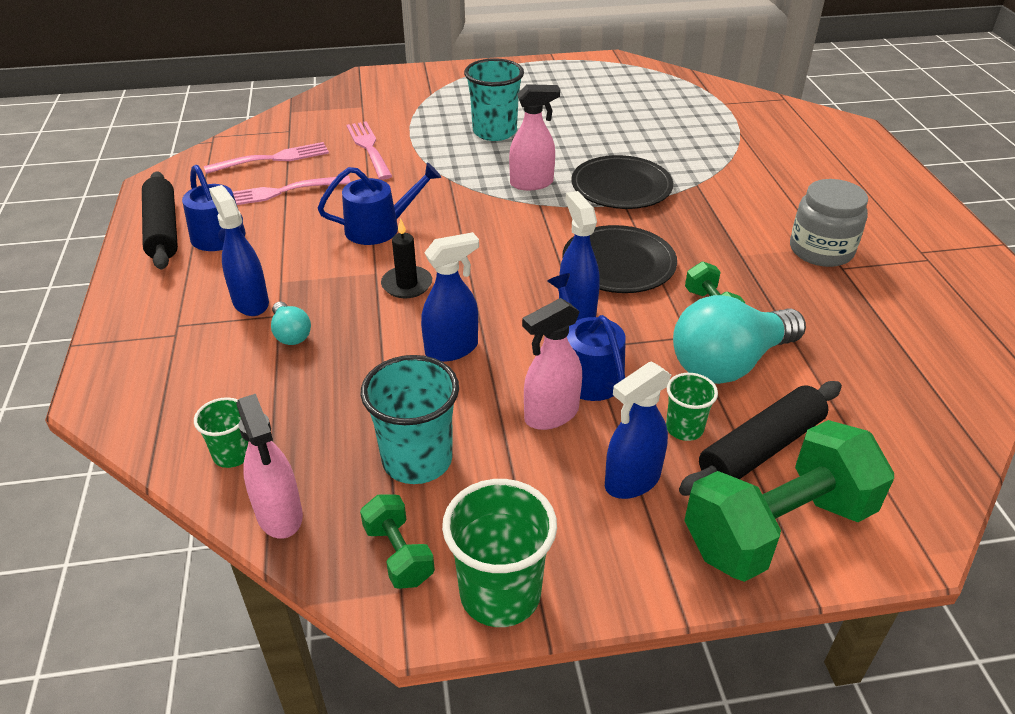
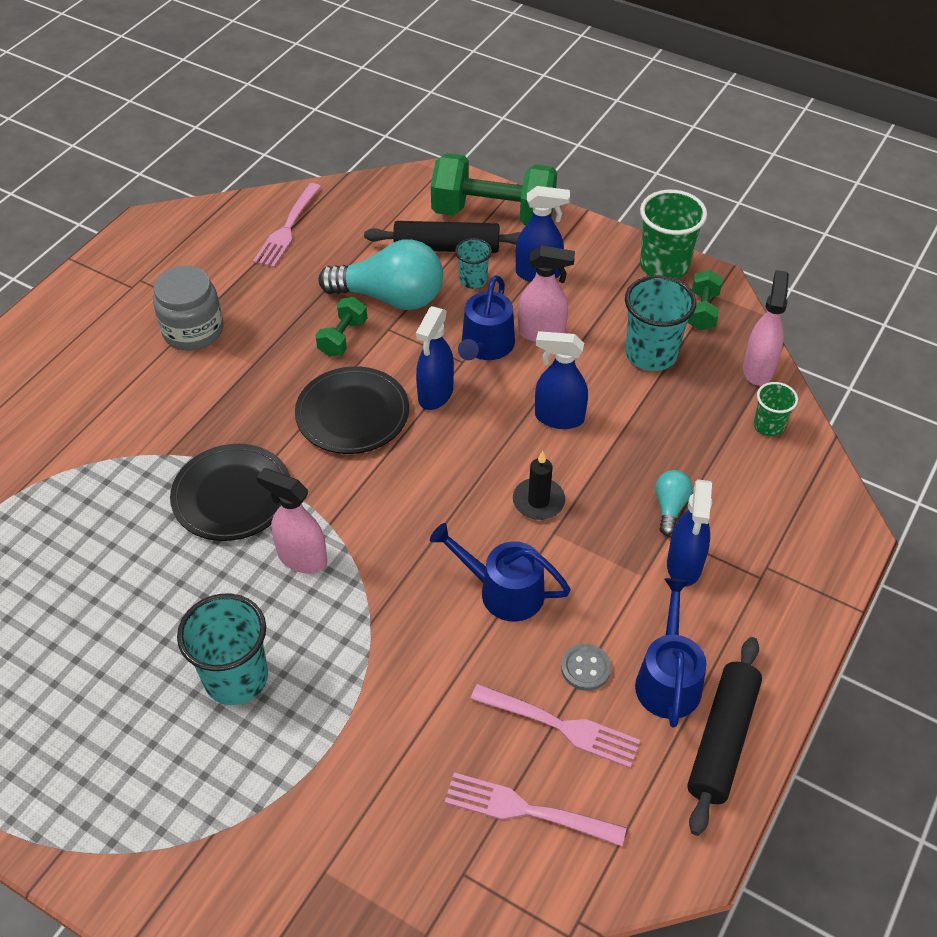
camera: 140 degrees left, 10 degrees up
pink fork [346,121,392,180] -> pink fork moved to [253,183,321,268]
green cup [666,373,718,441] -> turquoise cup [455,238,492,289]
none -> grey button [561,644,611,691]

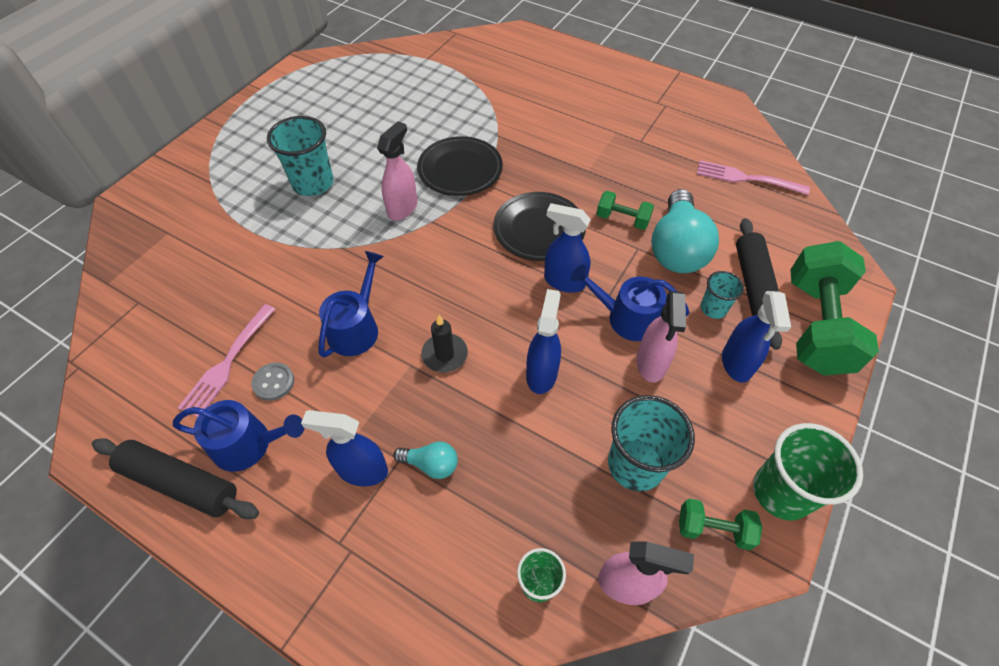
camera: 90 degrees right, 5 degrees up
grey jar [153,266,223,351] -> none
pink fork [444,773,627,846] -> none

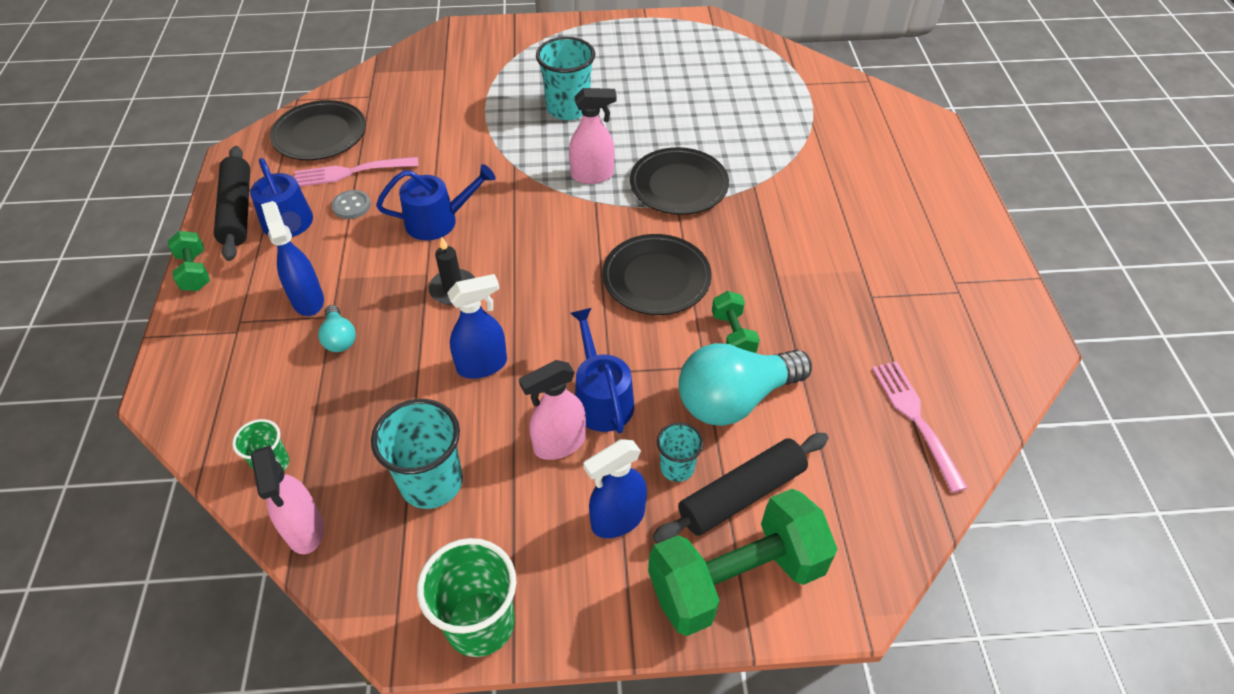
camera: 55 degrees right, 5 degrees down
blue spray bottle [544,203,591,293] -> none
green dumbbell [679,498,762,550] -> green dumbbell moved to [168,231,210,291]
none -> black plate [270,100,366,160]

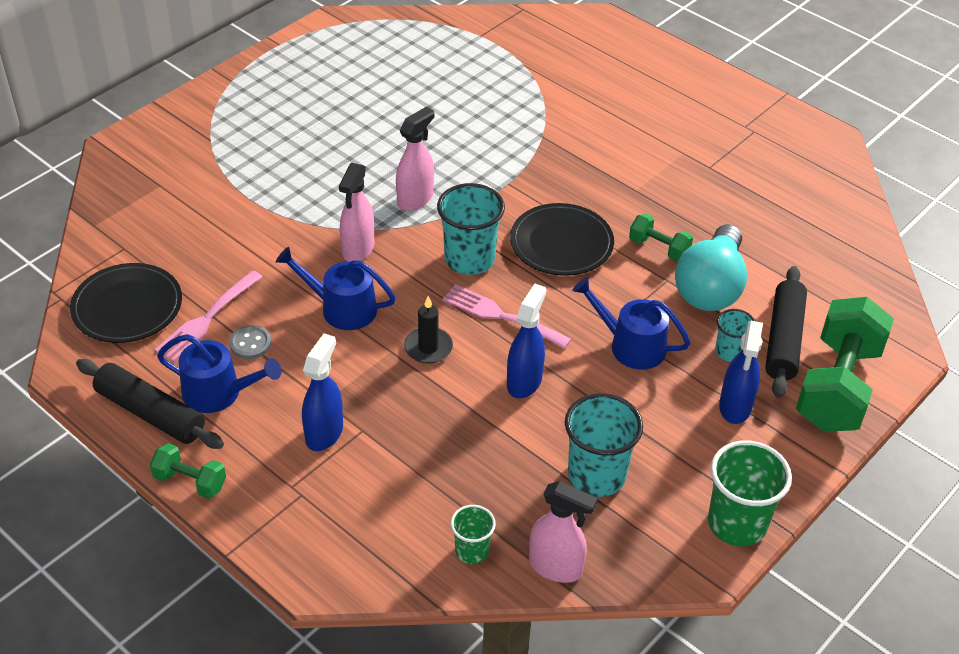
camera: 45 degrees left, 5 degrees down
blue spray bottle [261,201,324,316] -> blue spray bottle turned 90 degrees clockwise [302,333,343,451]
turquoise light bulb [318,305,356,352] -> none
blue watering can [376,164,496,241] -> blue watering can turned 105 degrees counterclockwise [275,247,396,330]
pink spray bottle [519,360,586,460] -> pink spray bottle moved to [339,163,374,262]
turquoise cup [536,37,595,120] -> turquoise cup moved to [437,183,505,275]
black plate [630,147,729,215] -> none
pink fork [872,361,968,493] -> pink fork moved to [443,284,571,349]

